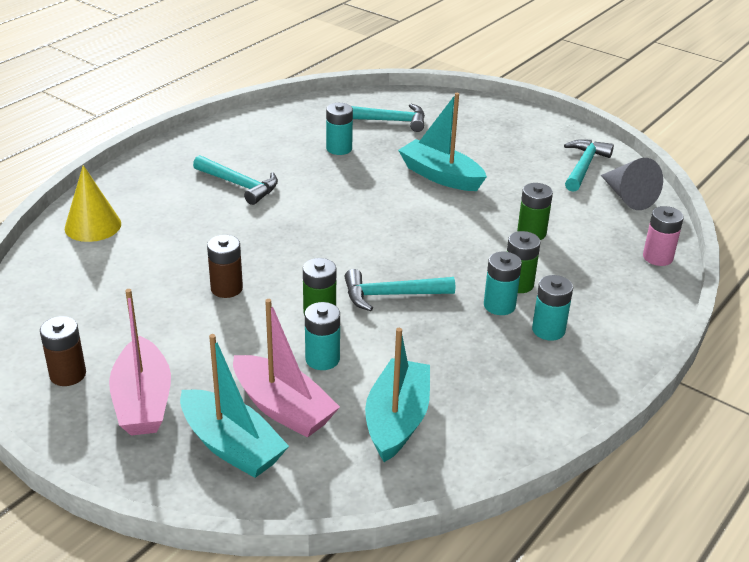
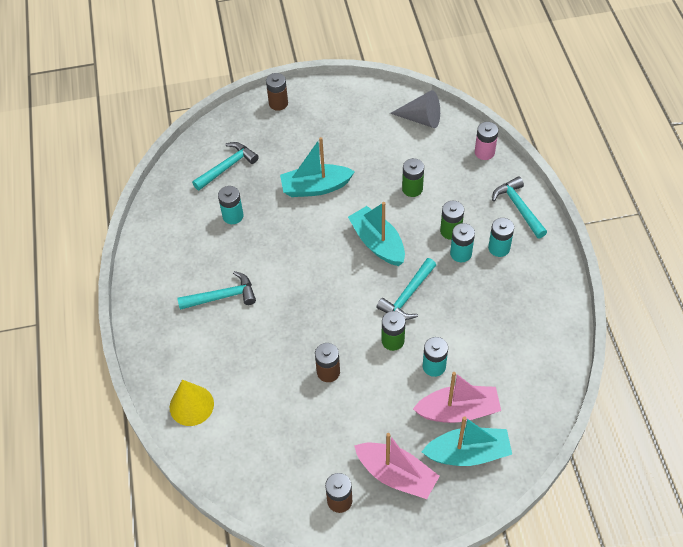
camera: 45 degrees left, 20 degrees up
turquoise boat [365,328,430,462] -> turquoise boat moved to [348,202,405,266]
turquoise hammer [564,139,614,192] -> turquoise hammer moved to [492,177,547,238]
none -> brown battery [266,73,288,111]

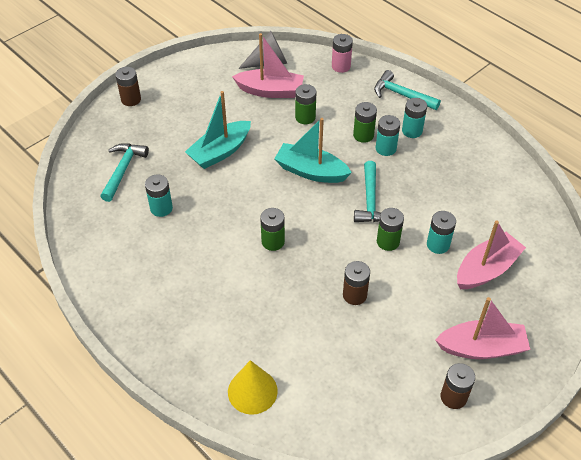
camera: 35 degrees left, 5 degrees down
turquoise hammer [177,271,256,310] -> none
turquoise boat [422,416,512,466] -> none
none -> pink boat [232,33,304,98]
none -> green battery [260,208,285,251]

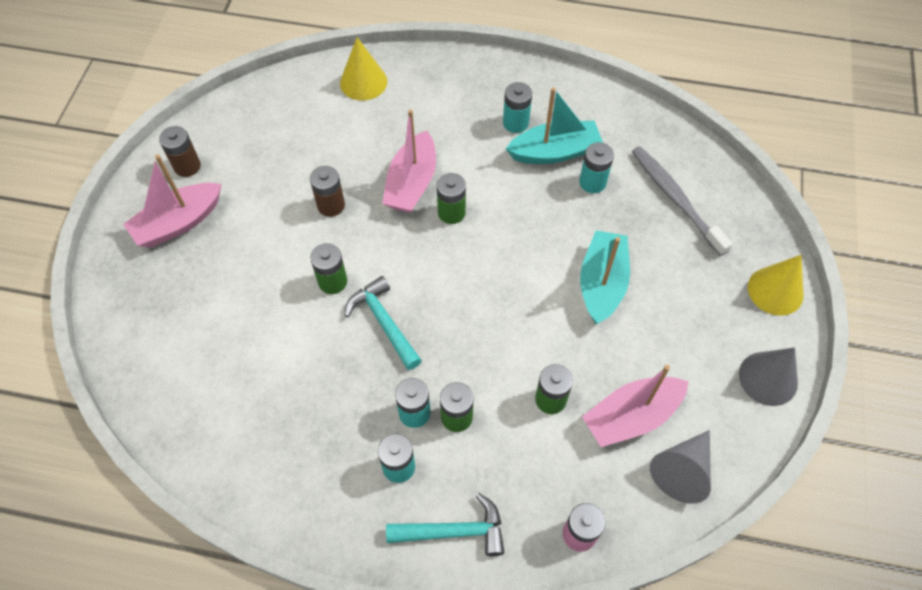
camera: 145 degrees right, 10 degrees up
turquoise hammer [100,143,149,202] -> grey toothbrush [632,146,733,256]
brown battery [115,67,141,106] -> yellow cone [748,255,804,316]
turquoise boat [274,118,352,183] -> turquoise boat moved to [506,87,603,164]
turquoise battery [427,211,456,254] -> turquoise battery moved to [503,82,532,133]
pink boat [457,221,526,289] -> pink boat moved to [382,109,436,213]
none -> grey cone [739,348,798,406]

